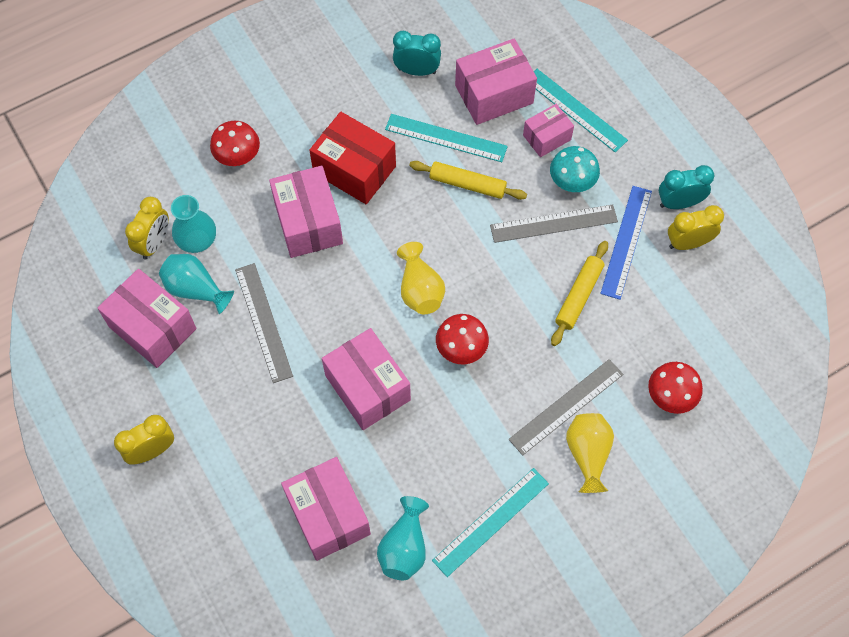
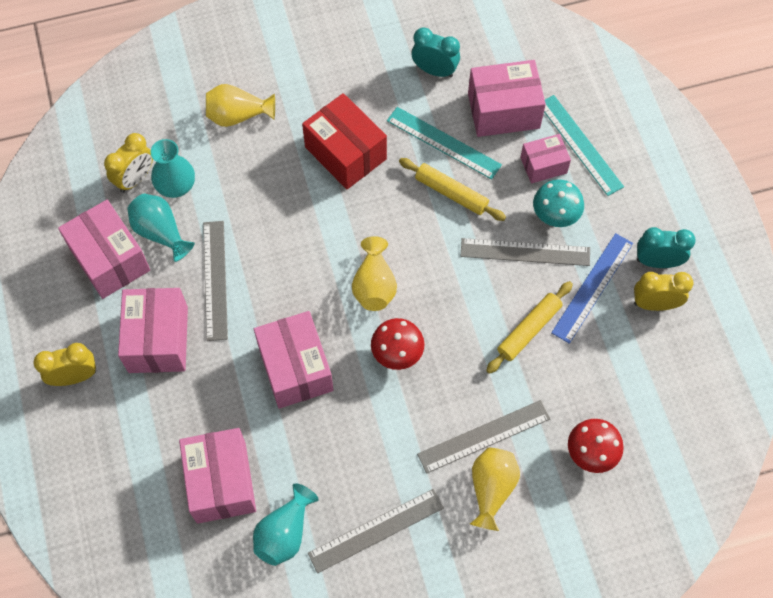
camera: 15 degrees right, 0 degrees up
red mushroom [210,121,260,166] -> yellow vase [206,84,275,127]
pink box [269,166,343,258] -> pink box moved to [118,288,188,373]
turquoise ruler [432,468,549,577] -> grey ruler [308,489,444,573]

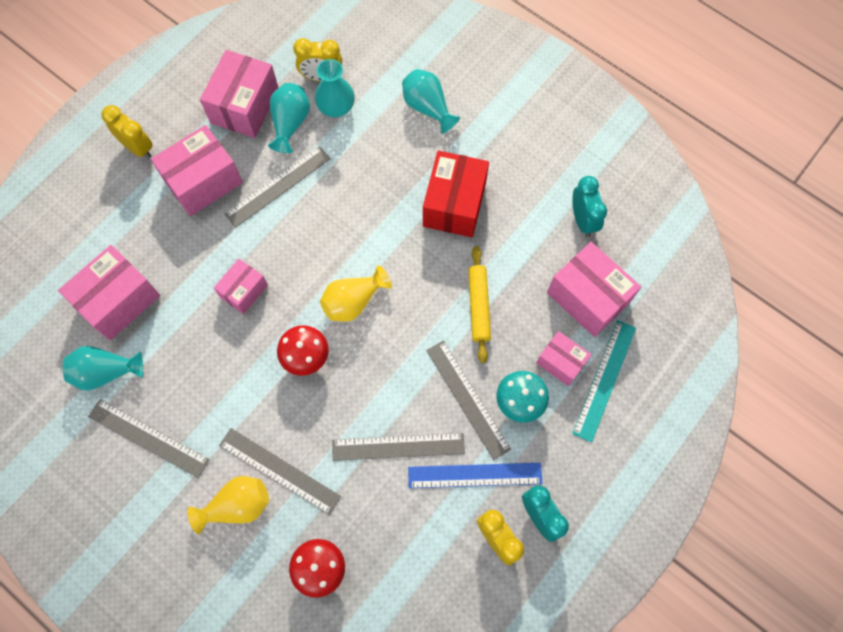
camera: 55 degrees right, 5 degrees up
yellow vase [206,84,275,127] -> turquoise vase [402,69,460,134]
pink box [254,311,333,409] -> pink box [214,259,268,314], size x0.59
turquoise ruler [387,107,502,179] -> none
yellow rolling pin [486,281,573,374] -> grey ruler [332,433,465,461]

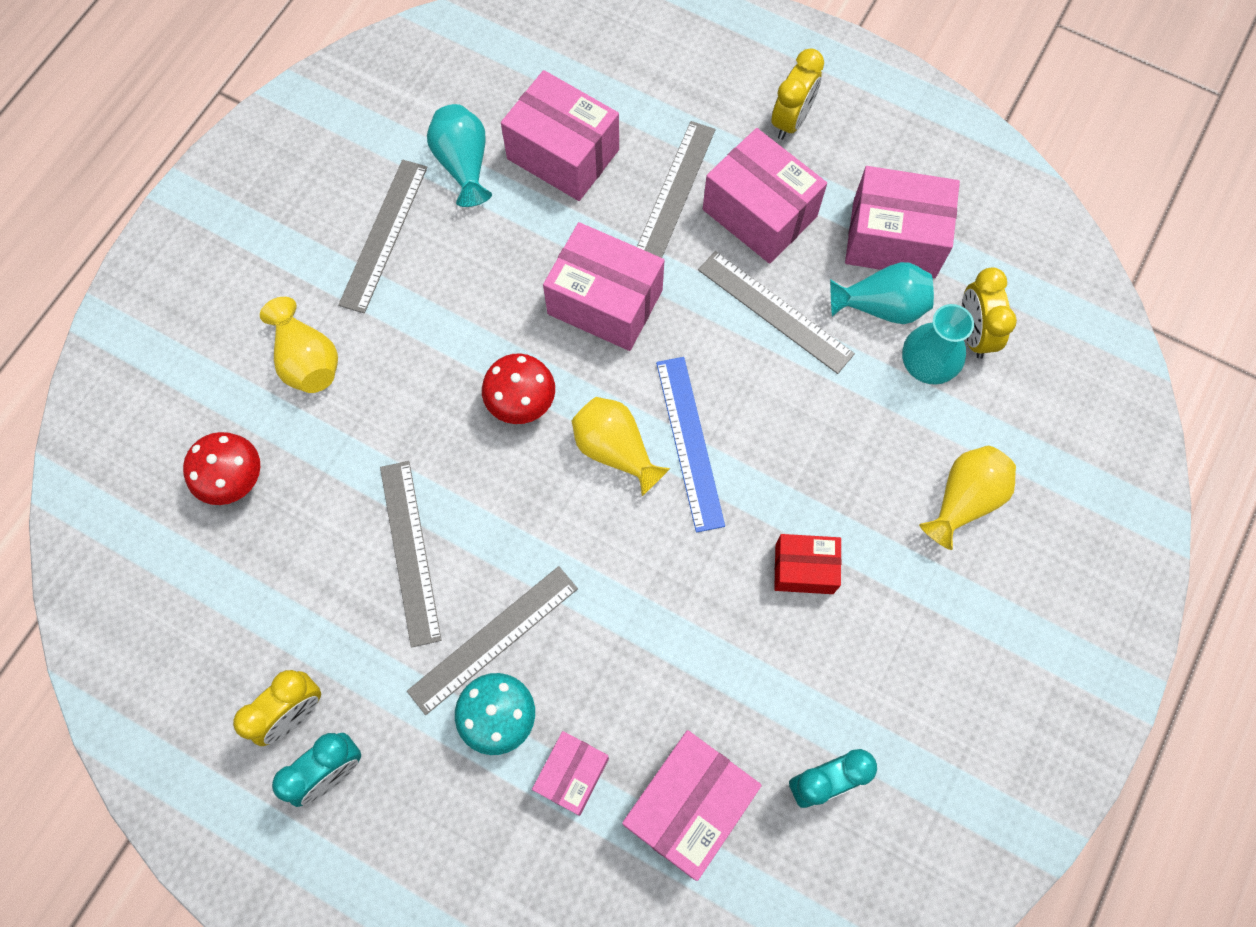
camera: 80 degrees right, 0 degrees up
pink box [214,259,268,314] -> pink box [543,222,664,351], size x1.69
grey ruler [219,428,341,515] -> grey ruler moved to [637,121,715,258]
turquoise vase [402,69,460,134] -> yellow vase [919,446,1016,550]
blue ruler [408,463,543,488] -> blue ruler moved to [656,357,725,533]
red box [423,151,489,237] -> red box [774,534,841,594], size x0.59
yellow rolling pin [468,246,491,363] -> none
turquoise ruler [572,320,636,442] -> none

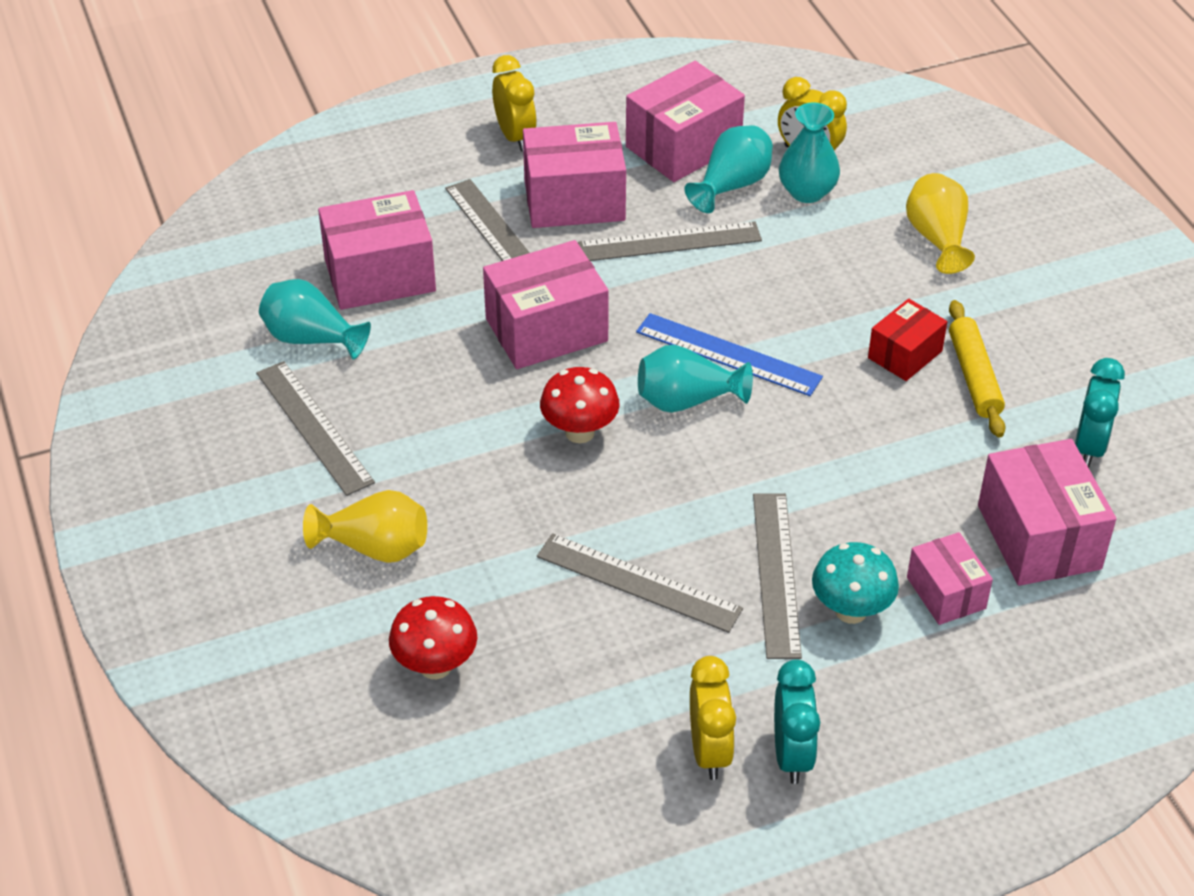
camera: 50 degrees left, 25 degrees down
yellow vase [571,397,670,496] -> turquoise vase [638,345,753,413]
none -> yellow rolling pin [949,300,1006,438]

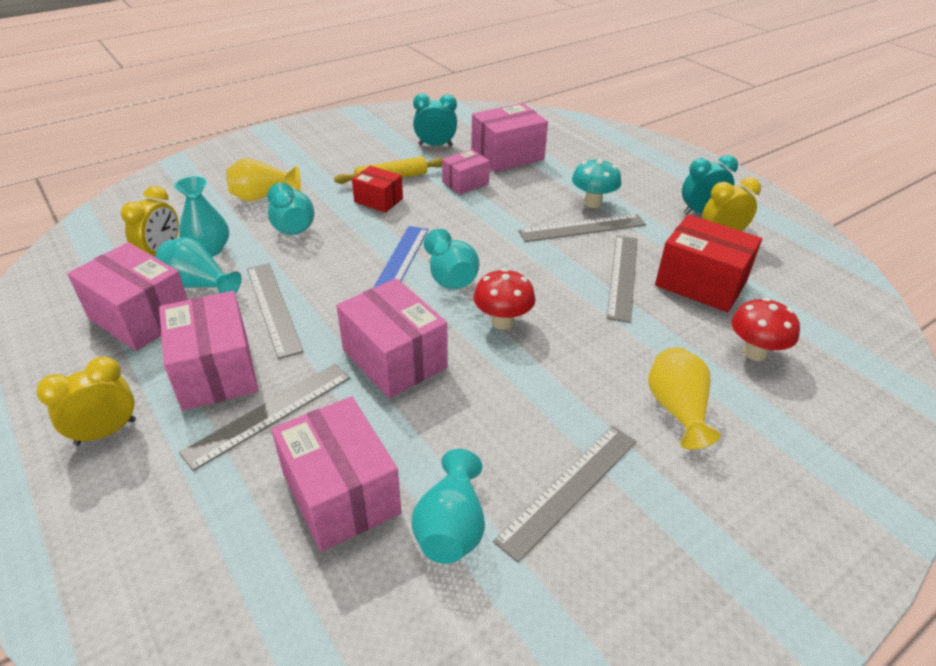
camera: 105 degrees left, 5 degrees down
pink box [907,532,993,625] -> pink box moved to [442,149,490,194]
none -> turquoise vase [267,183,314,235]
none -> red box [655,214,762,312]

